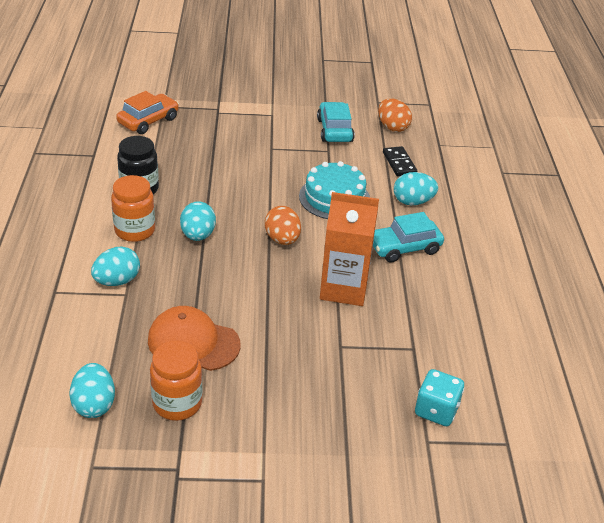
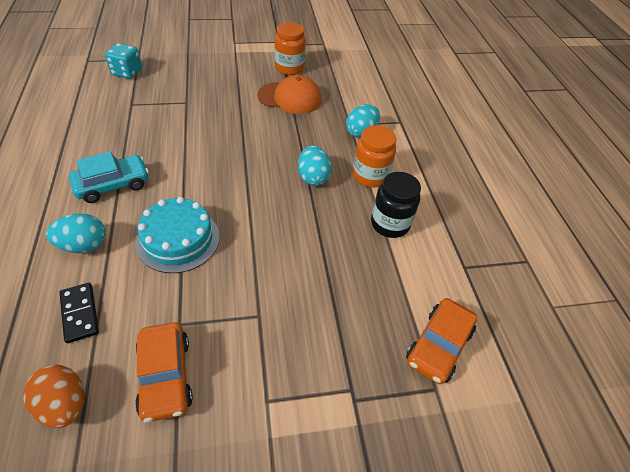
camera: 170 degrees right, 10 degrees up
turquoise egg [69,363,115,418] -> none
orange egg [265,206,301,245] -> none
turquoise car [317,102,355,142] -> orange car [135,322,193,423]
orange carton [320,192,379,306] -> none

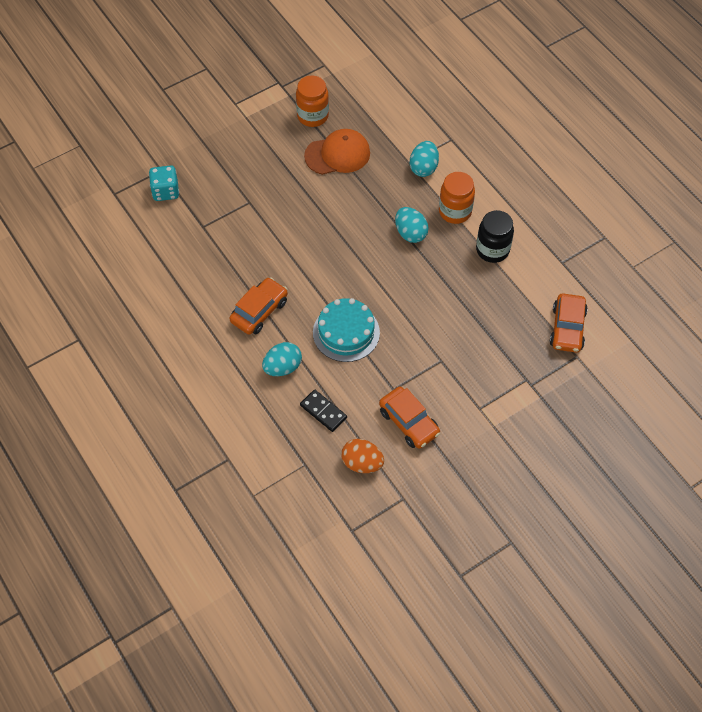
camera: 20 degrees left, 10 degrees up
turquoise car [69,151,149,203] -> orange car [229,277,288,335]

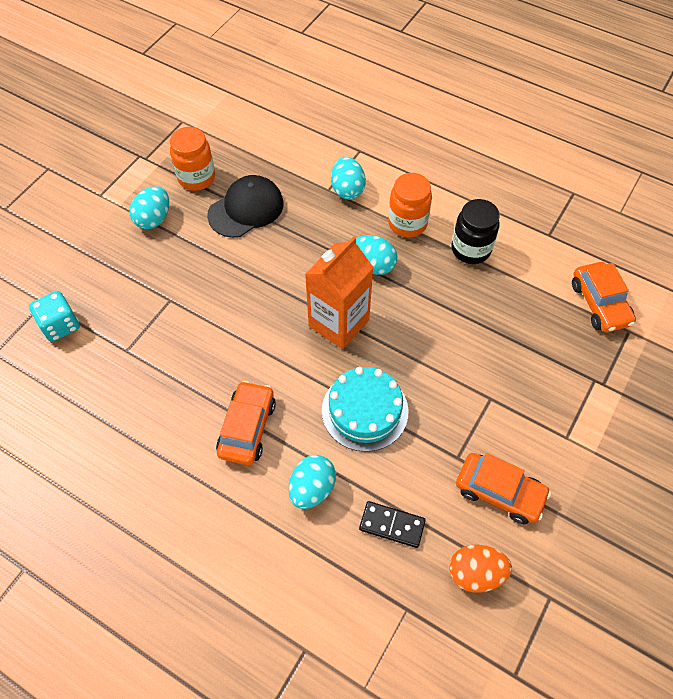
camera: 25 degrees left, 0 degrees up
orange cap [304,129,370,175] -> black cap [207,175,283,238]
none -> turquoise egg [129,186,169,229]
none -> orange carton [305,237,374,349]

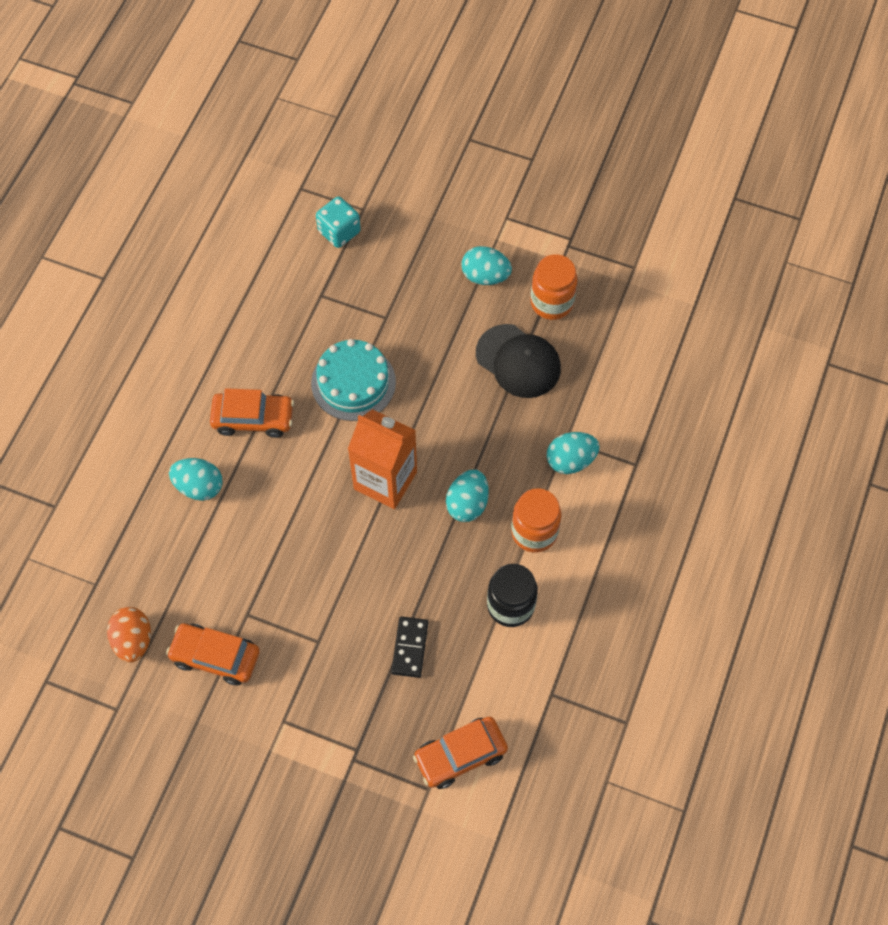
camera: 80 degrees right, 5 degrees up
turquoise cake [322,367,409,452] -> turquoise cake moved to [311,339,396,421]
black domino [359,501,426,548] -> black domino moved to [391,616,428,678]
orange car [456,453,551,524] -> orange car turned 90 degrees clockwise [166,623,260,685]

